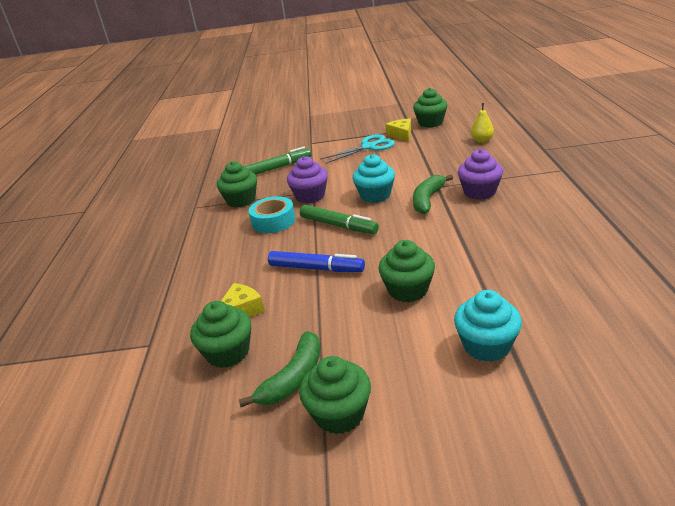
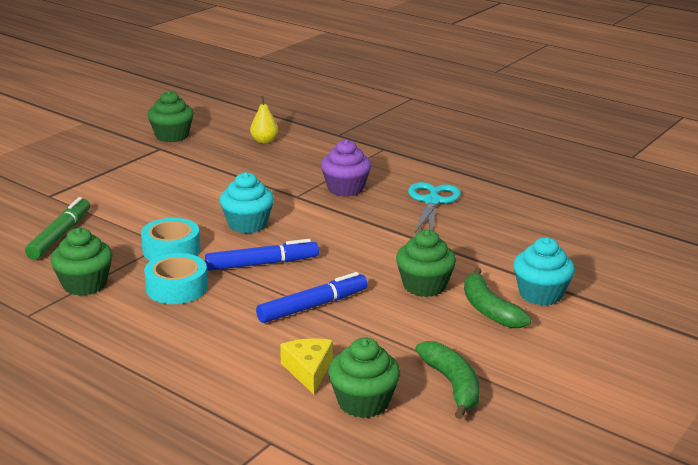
camera: 55 degrees left, 5 degrees down
purple cupcake [287,156,328,204] -> turquoise tape [141,218,200,261]
green cupcake [299,356,371,434] -> none
green marker [300,205,379,234] -> blue marker [205,239,319,271]
turquoise scissors [320,134,395,164] -> turquoise scissors moved to [408,182,461,233]
yellow cheese [385,118,411,142] -> none
green banana [413,175,453,214] -> green banana moved to [464,268,531,328]

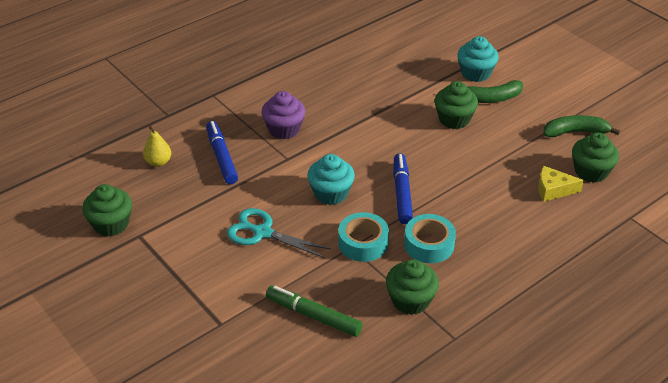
camera: 75 degrees left, 15 degrees up
blue marker [256,272,368,323] -> blue marker moved to [206,121,238,184]
turquoise scissors [408,182,461,233] -> turquoise scissors moved to [227,208,331,258]

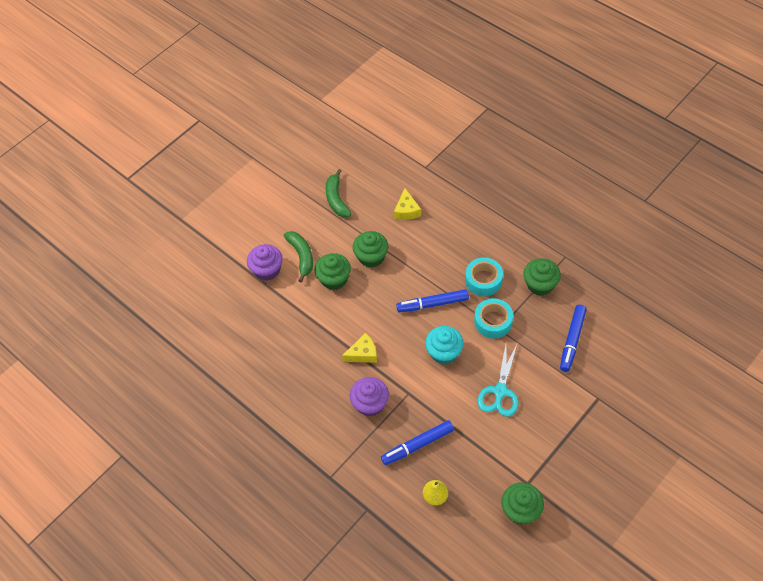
camera: 95 degrees left, 15 degrees up
green marker [266,286,363,337] -> blue marker [560,305,587,372]
turquoise cupcake [457,36,499,82] -> purple cupcake [247,244,283,281]
green cupcake [572,133,619,183] -> green cupcake moved to [353,231,388,268]
none -> yellow cheese [342,333,377,363]

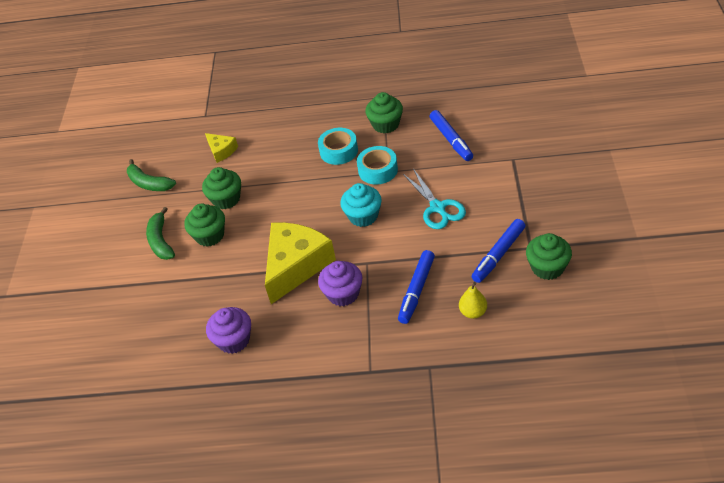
camera: 40 degrees left, 10 degrees down
purple cupcake [247,244,283,281] -> purple cupcake moved to [206,307,251,354]
green banana [284,231,313,283] -> green banana turned 135 degrees counterclockwise [146,207,175,260]
yellow cheese [342,333,377,363] -> yellow cheese [265,223,336,304], size x2.07
blue marker [396,289,469,312] -> blue marker moved to [472,219,525,283]

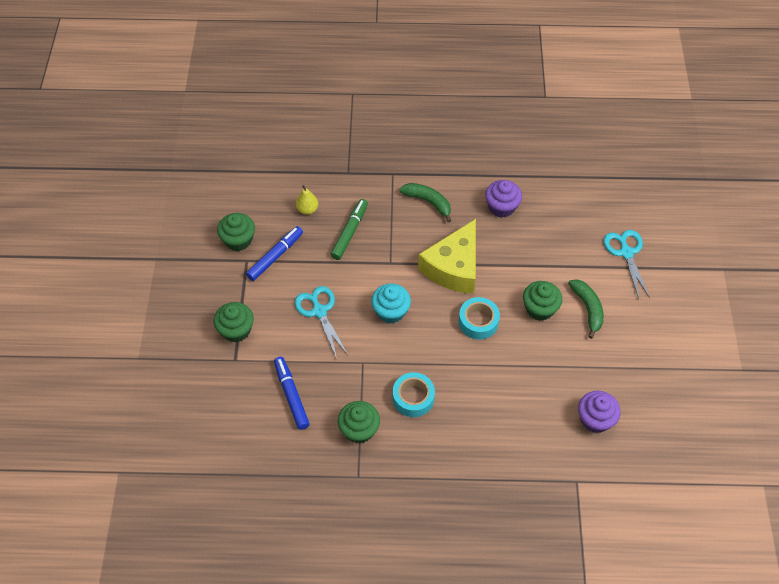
camera: 175 degrees right, 10 degrees up
green banana [127,159,176,191] -> green banana moved to [399,183,451,223]
green cupcake [202,167,241,209] -> green cupcake moved to [214,302,254,342]
yellow cheese [205,133,238,163] -> none
purple cupcake [318,261,363,306] -> purple cupcake moved to [578,391,621,433]
turquoise tape [357,146,398,185] -> turquoise tape moved to [459,297,500,340]
blue marker [398,250,435,324] -> green marker [331,199,368,260]
none -> turquoise scissors [604,230,650,299]

